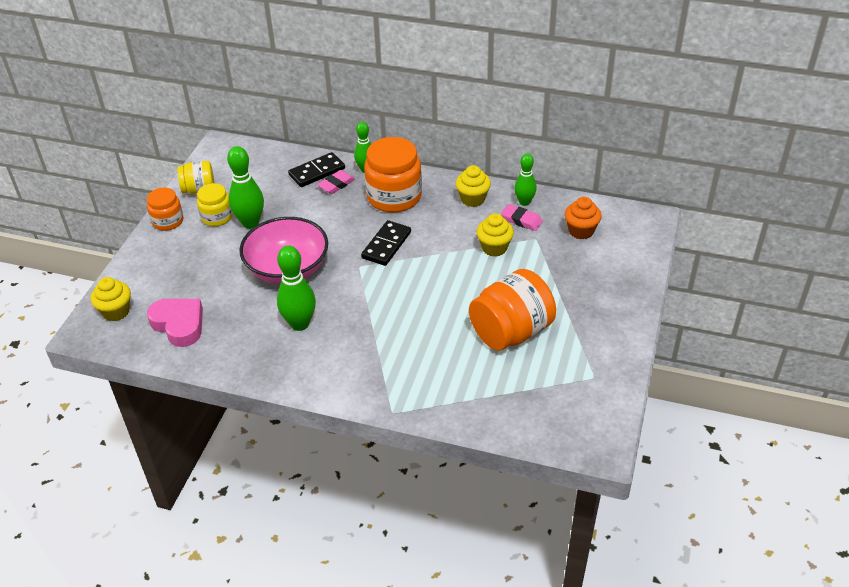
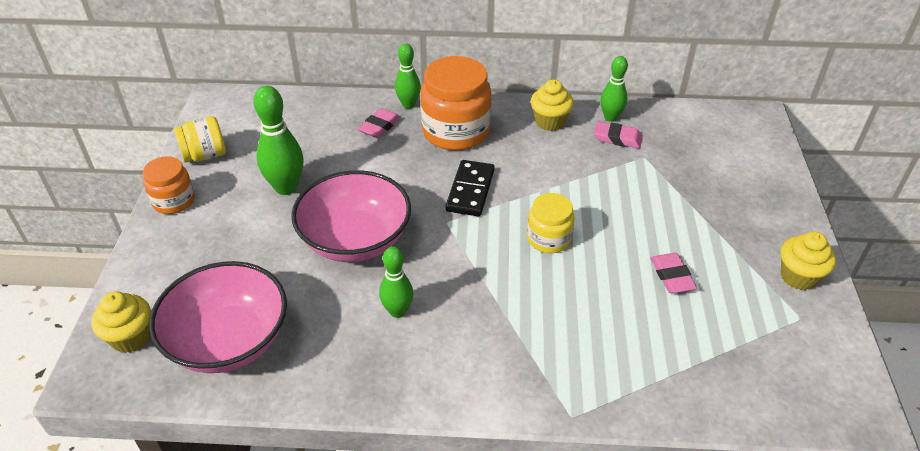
camera: 15 degrees left, 0 degrees up
pink heart [147,299,203,347] -> pink bowl [149,261,287,373]
yellow jar [197,183,232,226] -> yellow jar moved to [527,193,575,253]
green bowling pin [277,245,316,331] -> green bowling pin [379,246,413,318], size x0.65
black domino [288,152,345,187] -> none
orange jar [469,269,556,351] -> pink eraser [651,253,697,293]
yellow cupcake [477,213,514,257] -> yellow cupcake moved to [781,231,836,290]
orange cupcake [565,197,602,240] -> none

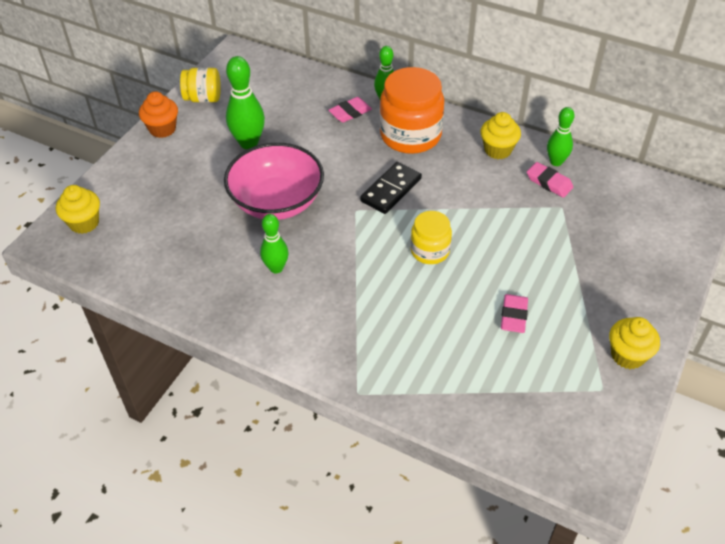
camera: 25 degrees right, 5 degrees up
orange jar [143,156,195,214] -> orange cupcake [139,91,178,138]
pink bowl [149,261,287,373] -> none

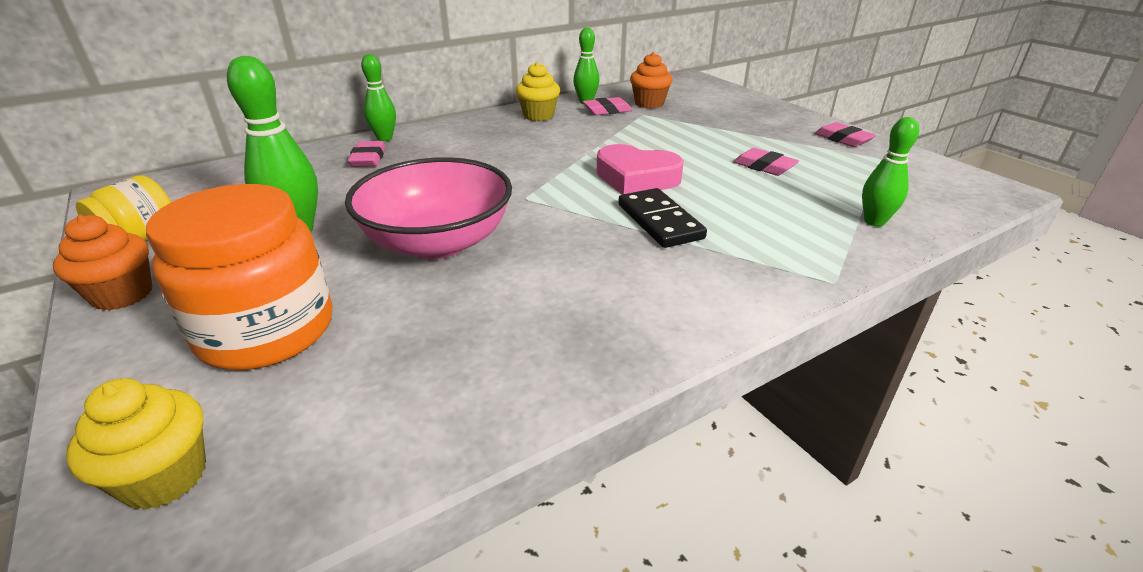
camera: 60 degrees left, 15 degrees down
green bowling pin [260,214,289,273] -> green bowling pin moved to [862,117,919,227]
black domino [360,162,422,214] -> black domino moved to [618,188,707,248]
orange jar [380,67,444,154] -> orange jar moved to [146,184,333,370]
yellow jar [410,211,452,264] -> pink heart [597,144,684,194]
yellow cupcake [609,317,660,369] -> pink eraser [815,122,876,147]
none -> orange cupcake [630,52,673,108]

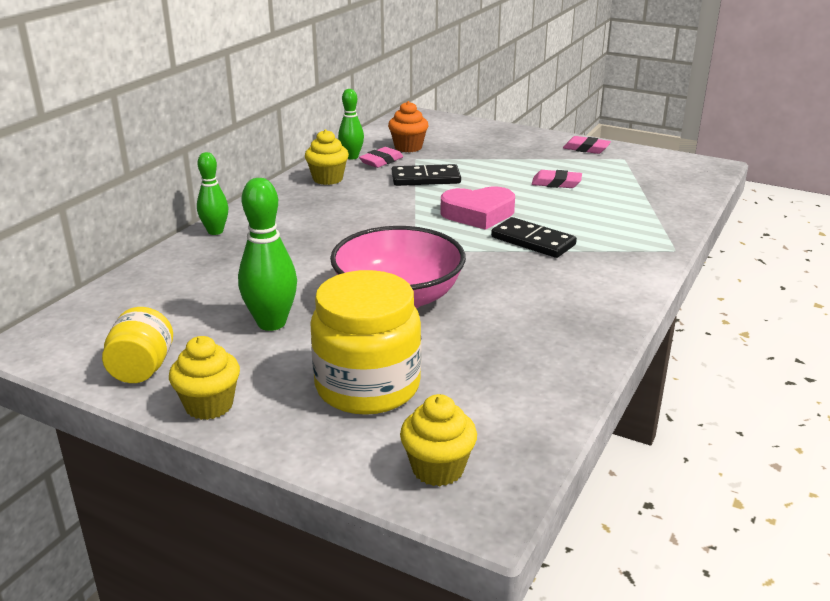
camera: 30 degrees left, 5 degrees down
orange cupcake [53,214,152,311] -> yellow cupcake [169,336,240,420]
orange jar [146,184,333,370] -> yellow jar [311,270,421,415]
pink eraser [348,141,386,167] -> none
green bowling pin [862,117,919,227] -> none
none -> black domino [392,164,461,186]

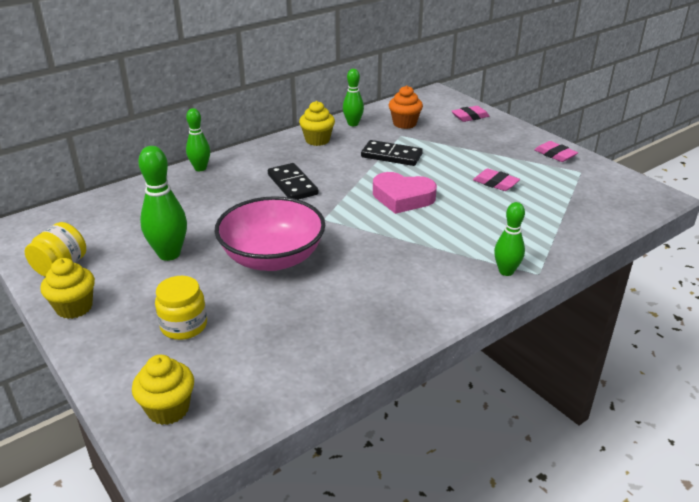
camera: 25 degrees right, 5 degrees up
yellow jar [311,270,421,415] -> yellow jar [155,276,207,340], size x0.57
pink eraser [359,147,403,168] -> pink eraser moved to [452,106,490,122]
black domino [491,217,577,258] -> black domino moved to [268,163,318,200]
none -> green bowling pin [494,202,525,276]

